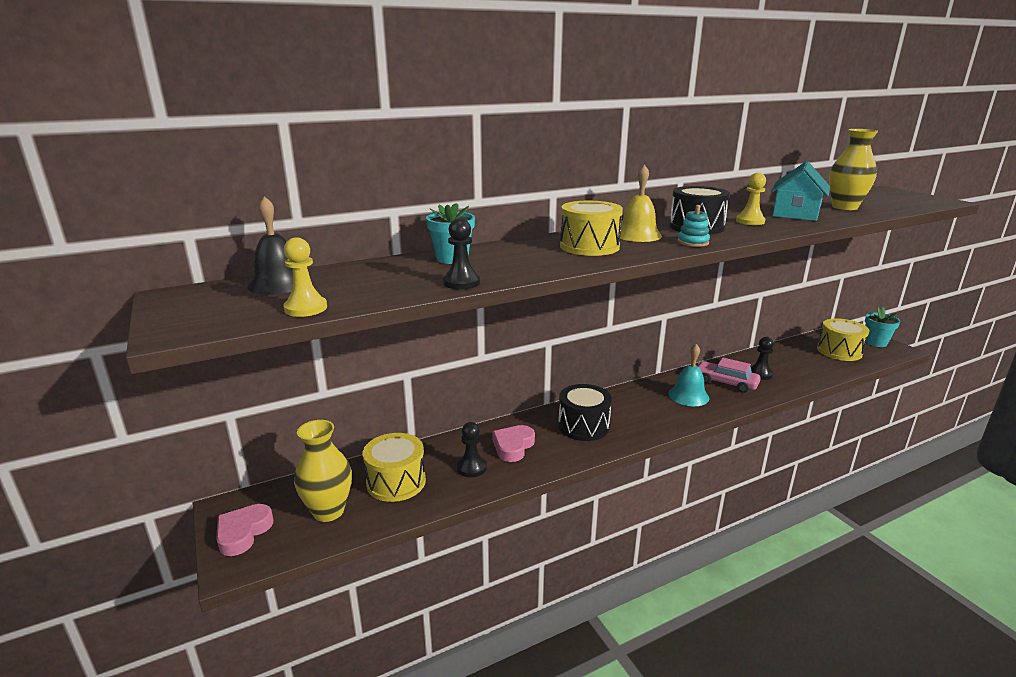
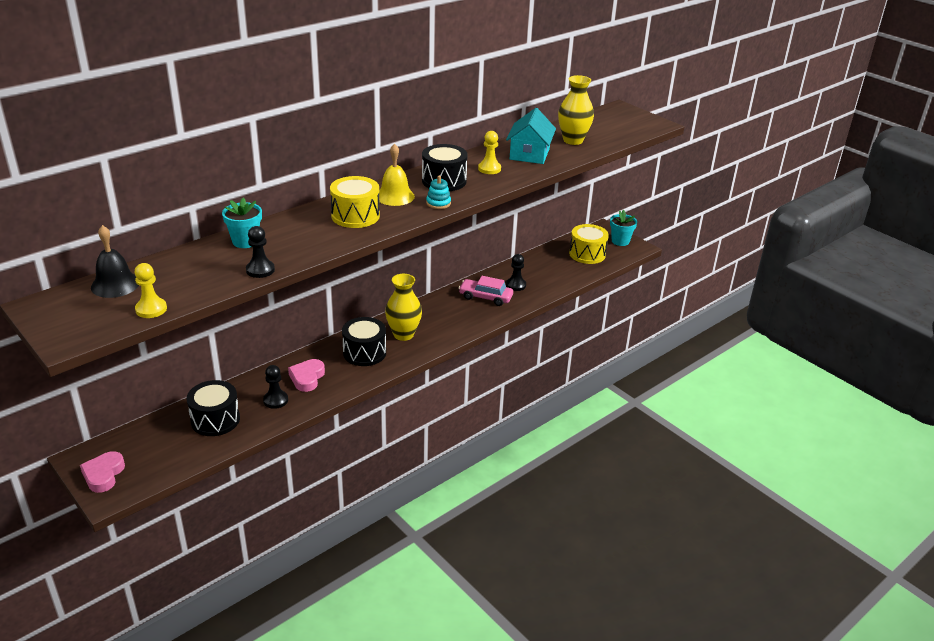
camera: 15 degrees left, 10 degrees up
yellow vase [294,420,352,522] -> yellow vase moved to [385,274,422,341]
yellow drum [362,433,426,502] -> black drum [187,380,240,436]
turquoise bell [668,344,709,406] -> none

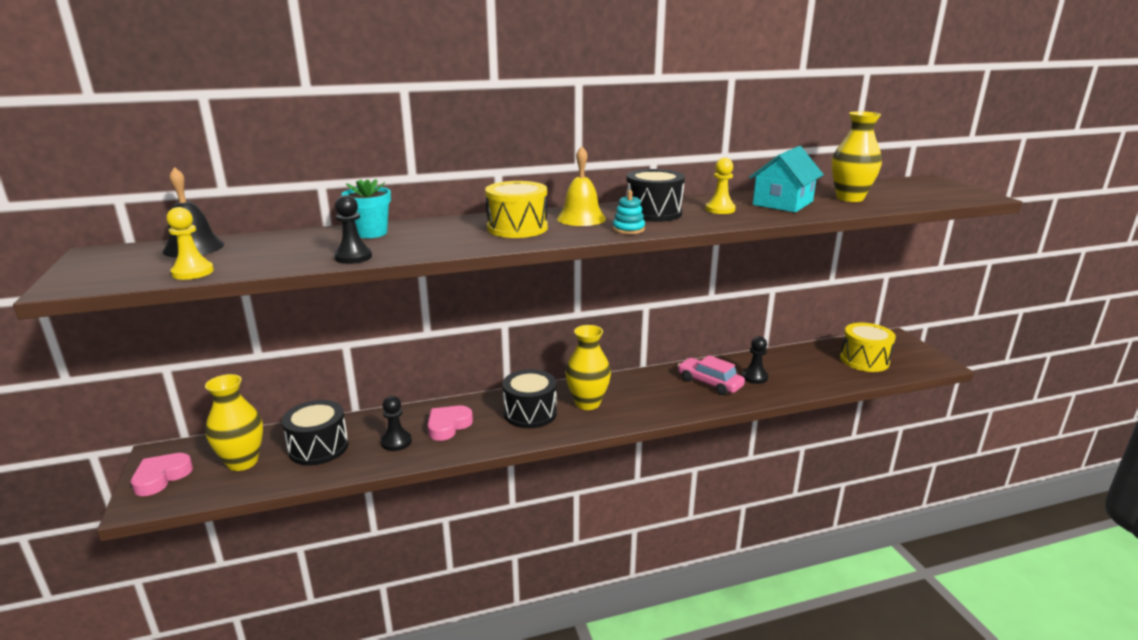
camera: 25 degrees right, 10 degrees down
turquoise flower pot [610,210,637,246] -> none
none -> yellow vase [205,374,263,471]

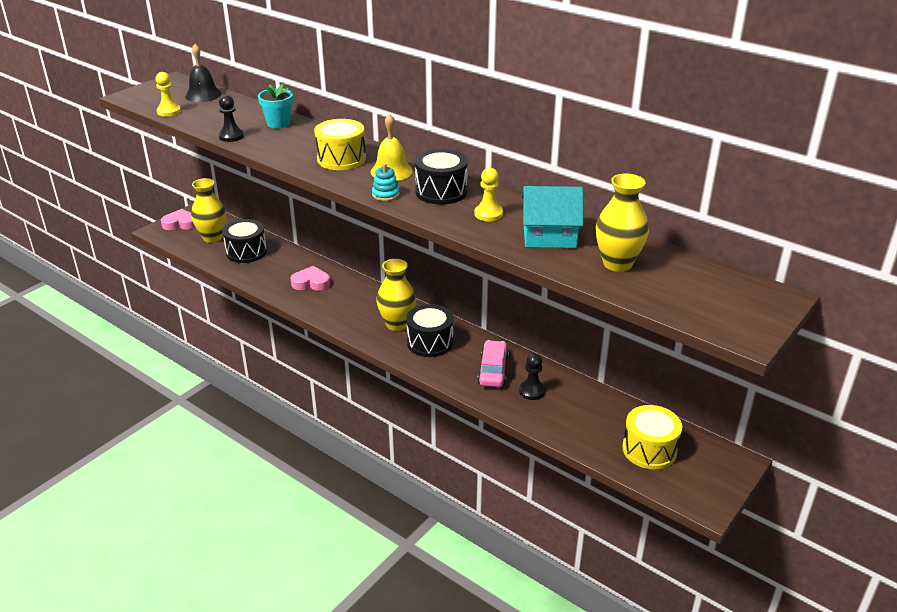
camera: 55 degrees right, 10 degrees up
black pawn [381,396,412,451] -> none
black drum [502,369,557,428] -> black drum moved to [406,304,453,357]

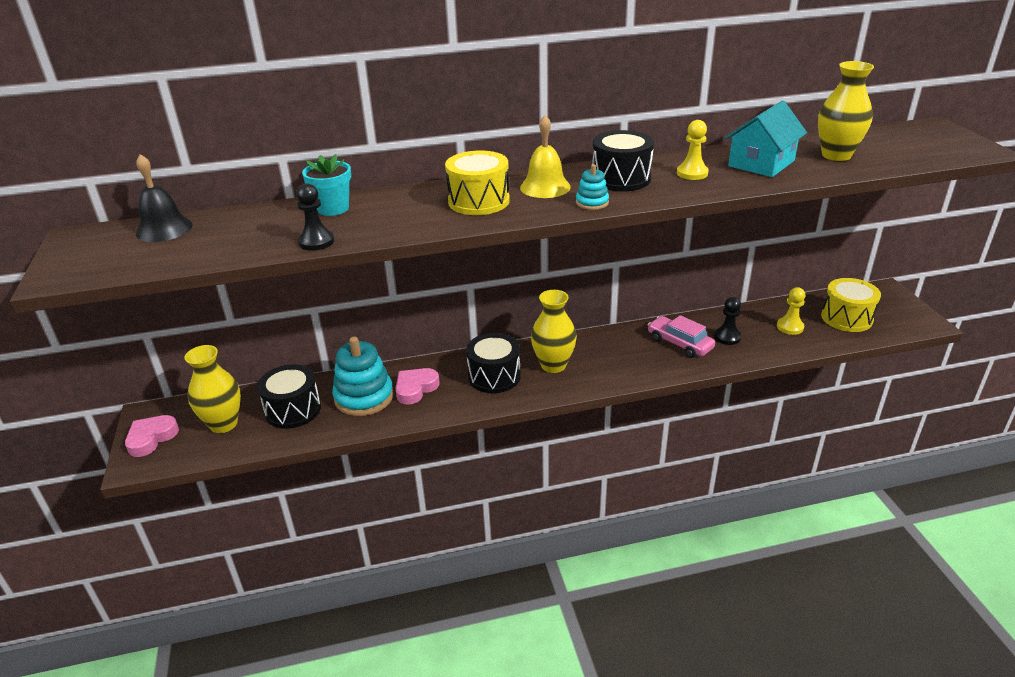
camera: 50 degrees left, 0 degrees up
yellow pawn [156,72,181,116] -> yellow pawn moved to [777,287,805,335]
black drum [406,304,453,357] -> black drum moved to [466,333,521,393]
none -> turquoise stacking toy [332,337,394,416]

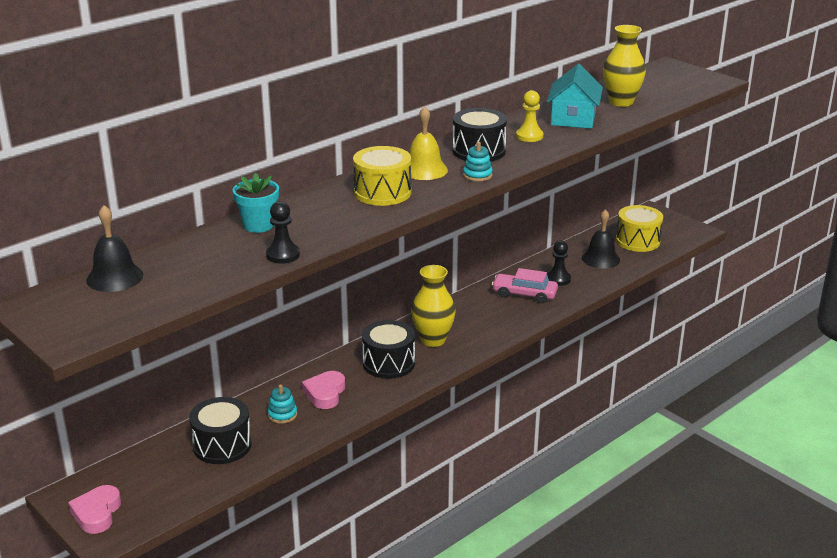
camera: 30 degrees left, 5 degrees down
yellow vase [184,345,241,433] -> none
turquoise stacking toy [332,337,394,416] -> turquoise stacking toy [267,384,297,424], size x0.48
yellow pawn [777,287,805,335] -> black bell [582,209,620,269]

